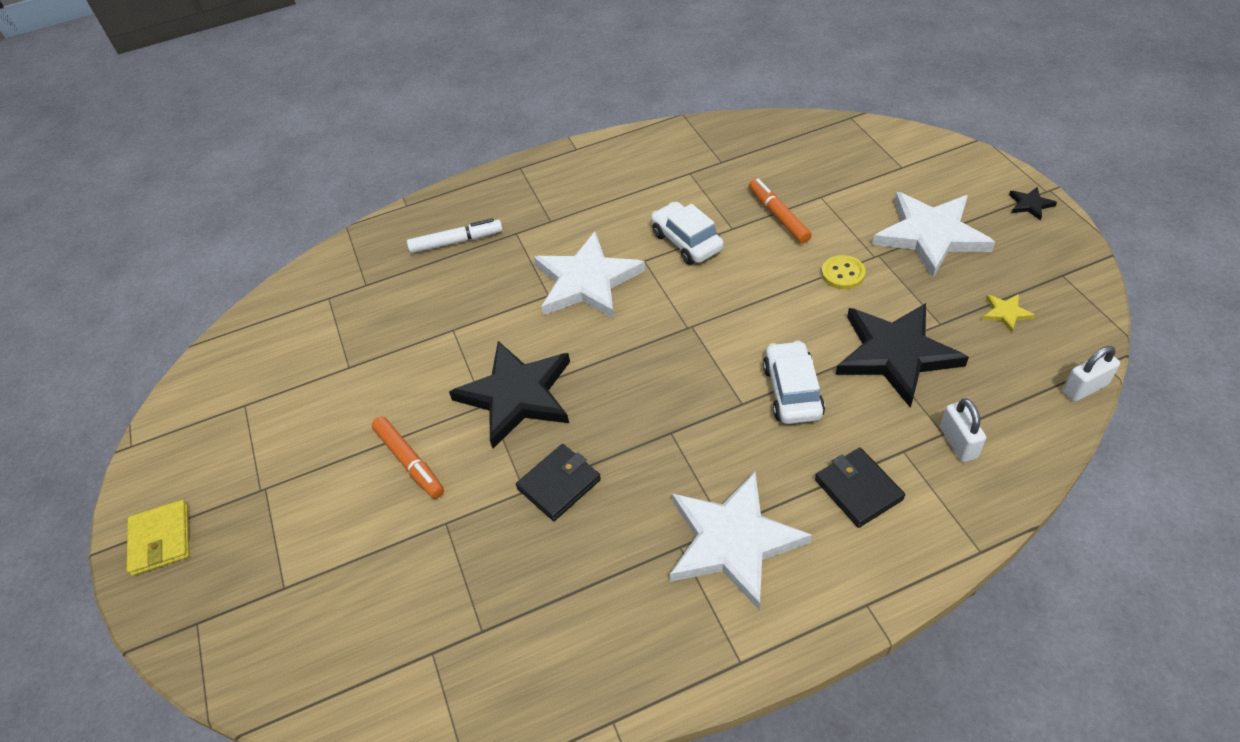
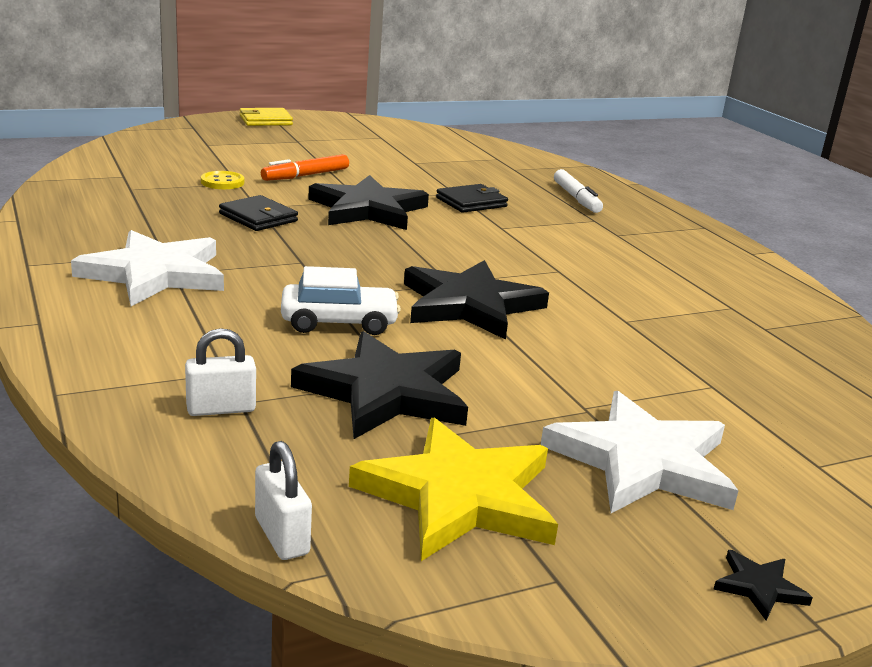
camera: 80 degrees right, 25 degrees down
white star [534,232,645,319] -> none
white car [651,202,724,265] -> none
orange marker [749,179,812,244] -> none
black wallet [815,448,905,528] -> black wallet moved to [436,184,508,213]
yellow button [822,255,866,289] -> yellow button moved to [201,171,244,189]
yellow star [982,294,1035,333] -> yellow star [349,417,558,561], size x2.48
none -> black star [404,260,549,340]

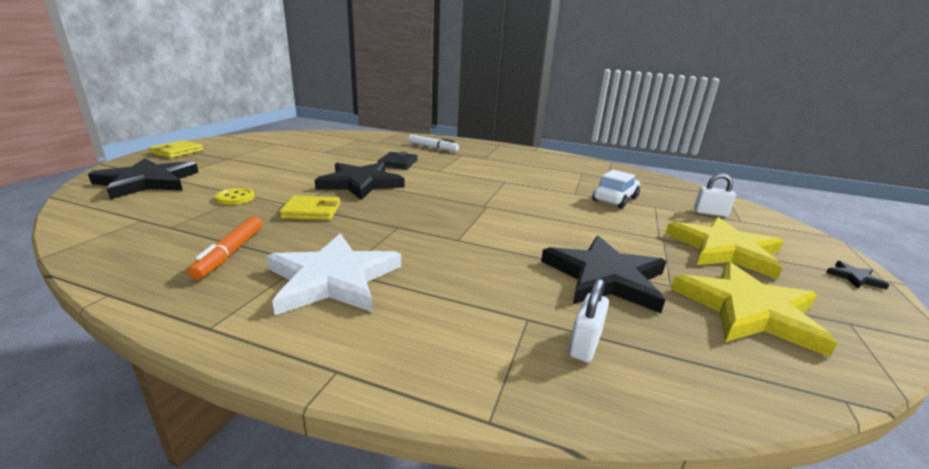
camera: 45 degrees left, 0 degrees up
black wallet [219,195,298,231] -> yellow wallet [279,196,340,220]
white padlock [255,441,312,560] -> white padlock moved to [694,173,736,217]
orange marker [261,154,349,181] -> orange marker moved to [188,216,262,280]
white car [281,266,401,335] -> white car moved to [592,170,640,208]
black star [404,260,549,340] -> black star moved to [88,158,199,199]
white star [541,391,739,513] -> yellow star [665,217,784,280]

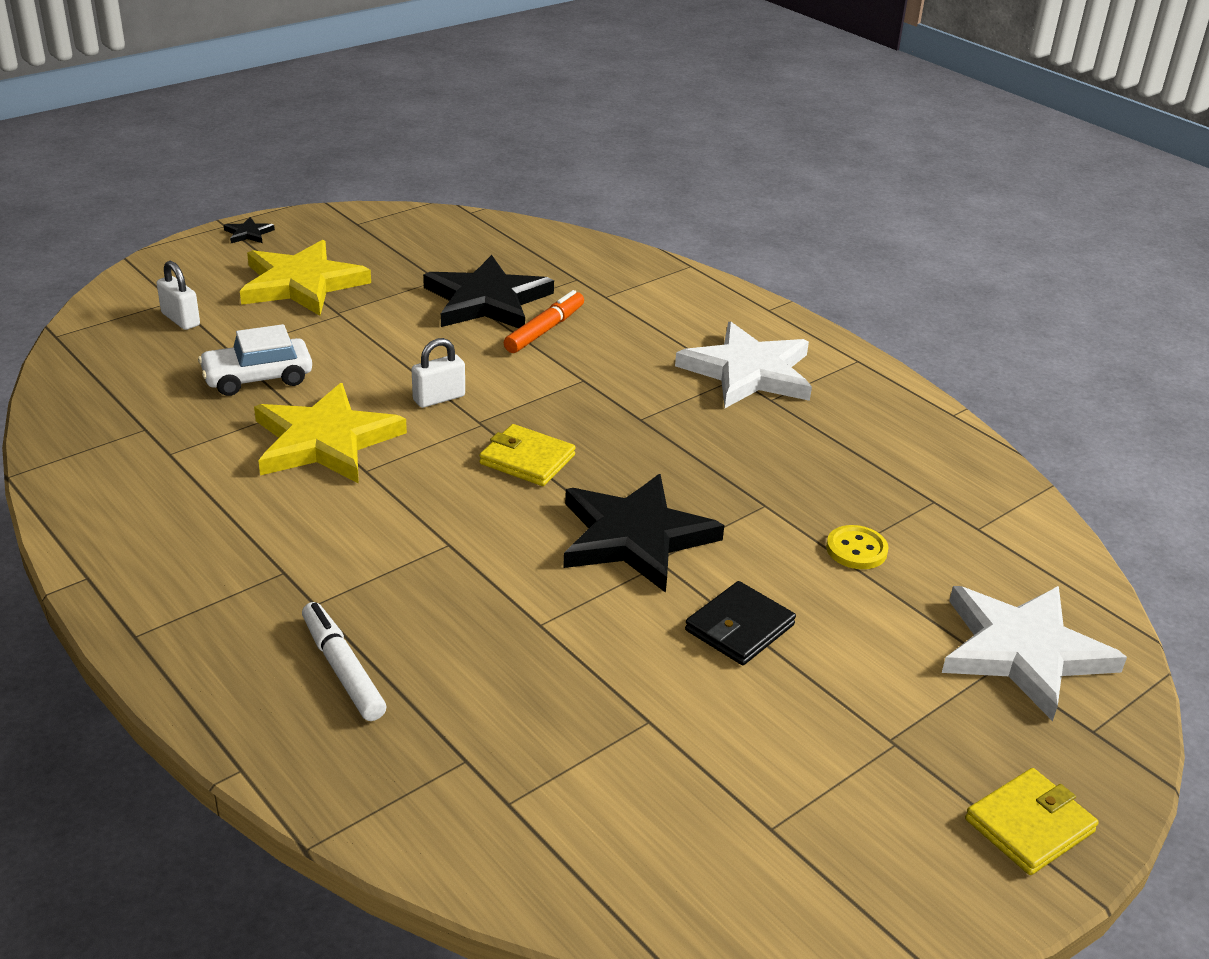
camera: 150 degrees left, 10 degrees up
black star [88,158,199,199] -> white star [942,586,1127,721]
orange marker [188,216,262,280] -> orange marker moved to [504,290,584,353]
yellow wallet [279,196,340,220] -> yellow wallet moved to [479,424,576,486]
black wallet [378,151,418,170] -> black wallet moved to [685,581,796,665]
white padlock [568,279,609,363] -> white padlock moved to [412,338,465,408]
yellow star [671,262,838,357] -> yellow star moved to [254,383,407,483]

